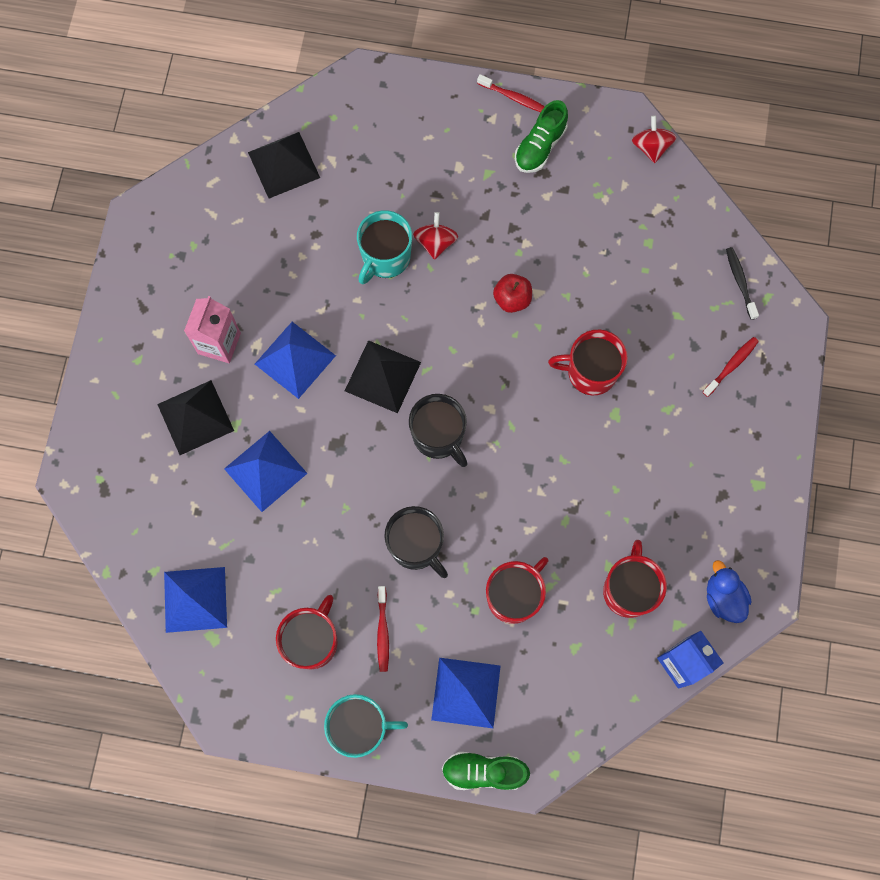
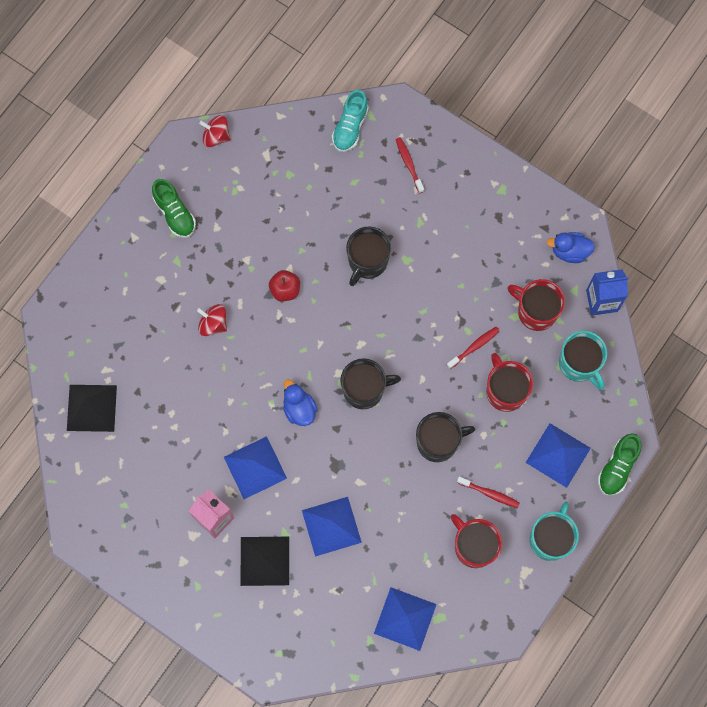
camera: 65 degrees left, 0 degrees up
black pyramid [345,340,421,413] -> blue duck [283,379,318,426]
turquoise mug [357,210,412,284] -> turquoise mug moved to [559,331,607,390]
red toothbrush [477,74,545,112] -> red toothbrush moved to [447,327,499,369]
red mug [548,330,628,396] -> black mug [346,227,391,286]
black toothbrush [726,247,759,320] -> turquoise shoe [332,90,369,152]

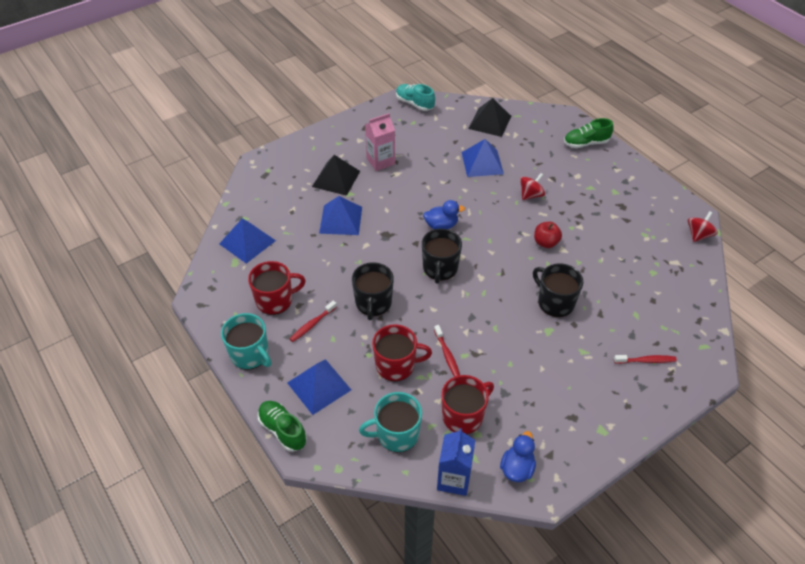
camera: 110 degrees right, 25 degrees down
green shoe [152,179,196,238] -> green shoe moved to [564,118,614,148]
blue pyramid [224,436,287,499] -> blue pyramid moved to [461,139,504,177]
turquoise shoe [332,90,369,152] -> turquoise shoe moved to [396,84,435,111]

